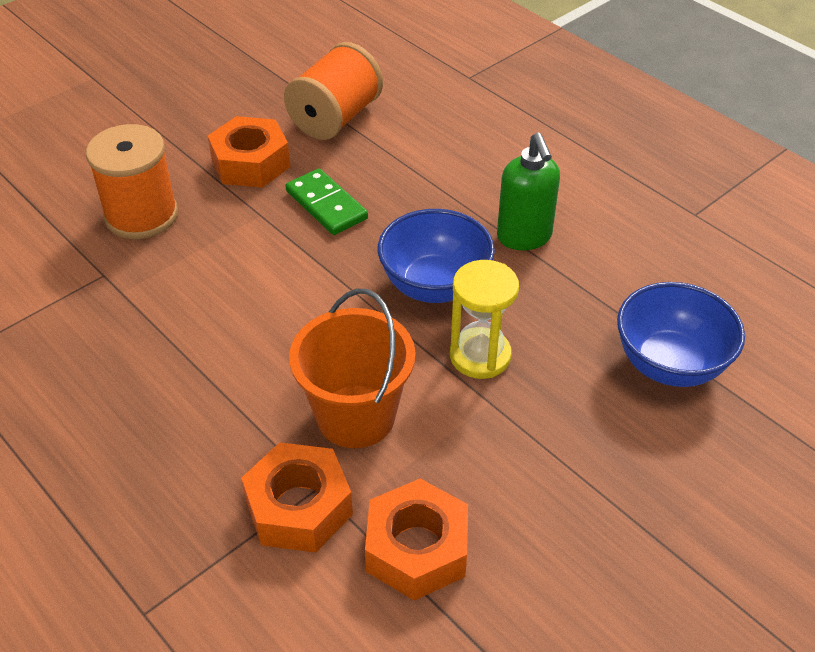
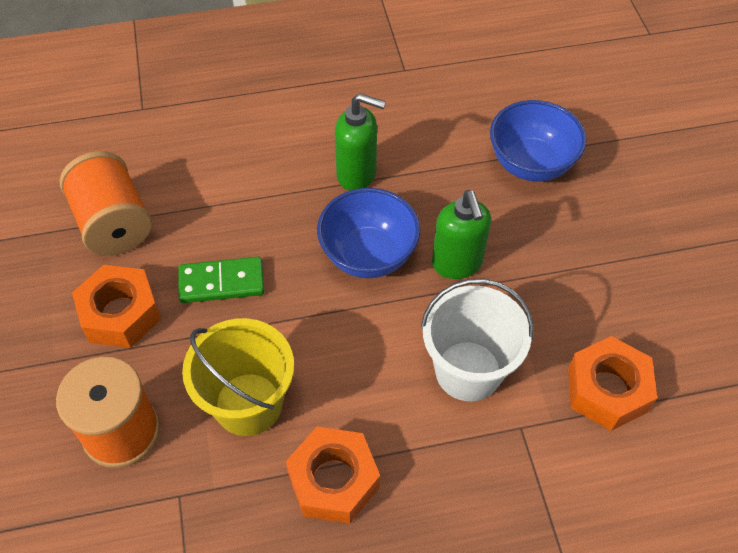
camera: 60 degrees left, 10 degrees up
orange nut [241,442,353,553] -> orange nut moved to [286,427,380,524]
orange bucket [289,289,415,448] -> white bucket [421,279,534,401]
yellow hourglass [450,260,519,379] -> green soap dispenser [432,190,491,279]
none -> yellow bucket [182,318,294,436]

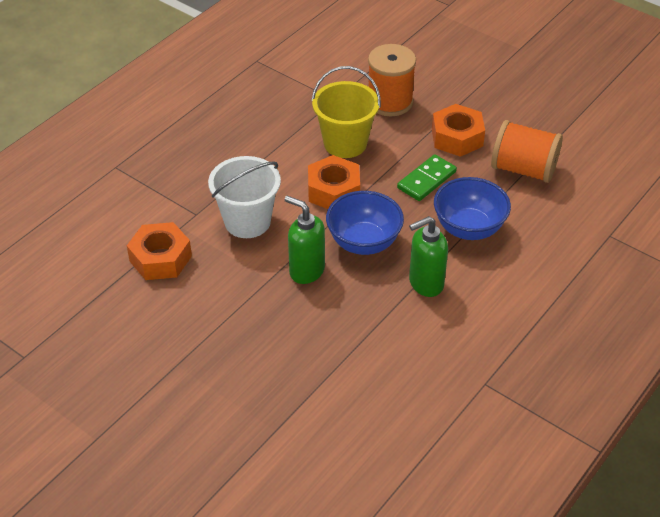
camera: 140 degrees right, 10 degrees down
orange nut [286,427,380,524] -> orange nut moved to [308,155,360,209]
blue bowl [490,100,586,182] -> blue bowl moved to [434,177,511,240]

